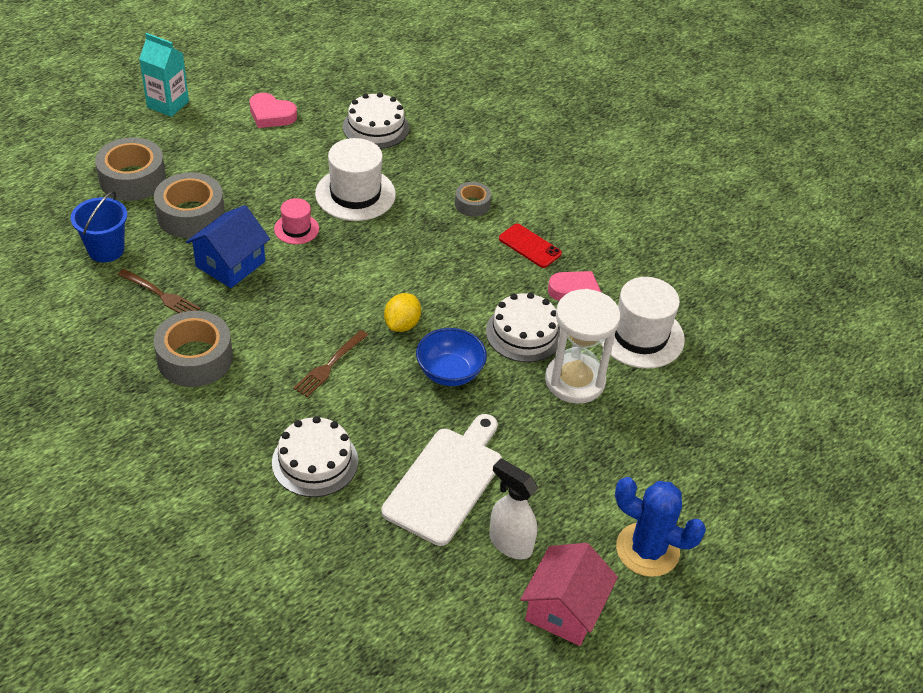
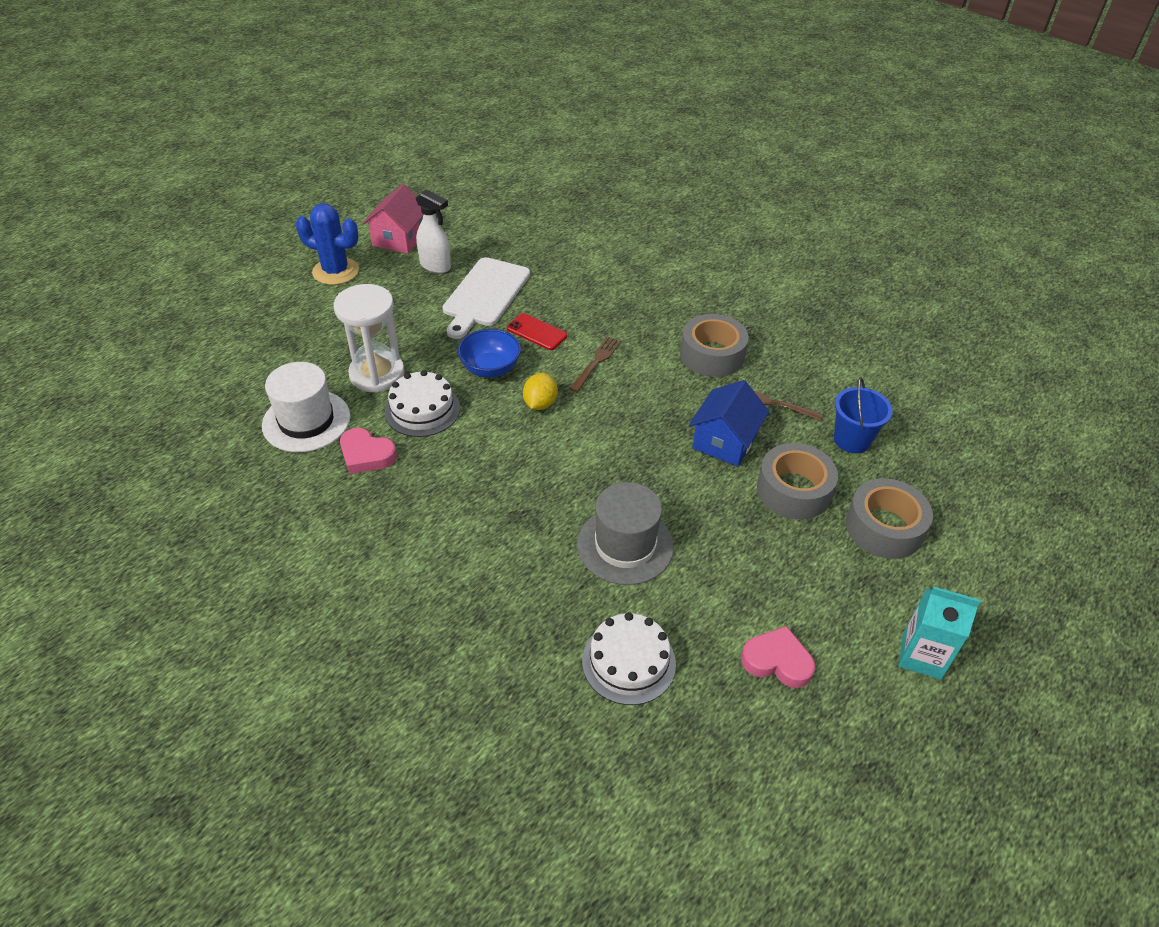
camera: 175 degrees right, 0 degrees up
white cake [272,416,358,497] -> none
pink hat [274,198,319,244] -> none
white hat [315,138,396,221] -> grey hat [577,482,674,585]
grey tape [455,182,491,216] -> none
red phone [499,224,562,268] -> red phone moved to [507,313,567,350]

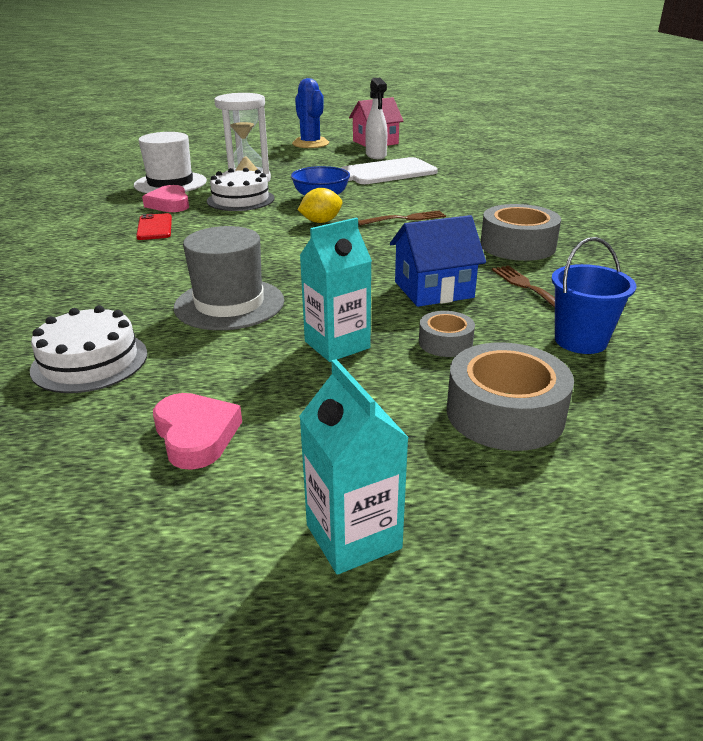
camera: 45 degrees right, 15 degrees down
red phone [507,313,567,350] -> red phone moved to [136,213,172,240]
grey tape [757,443,838,520] -> grey tape [419,311,475,357], size x0.55
none -> turquoise carton [300,218,372,362]

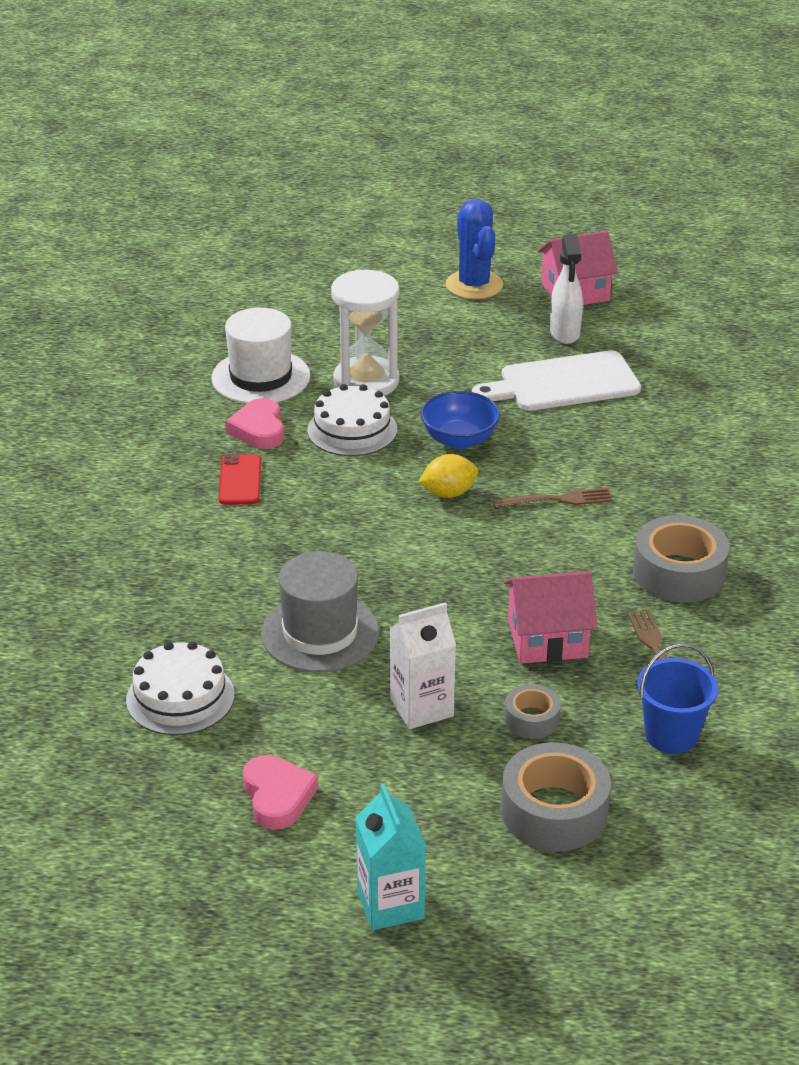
camera: 10 degrees right, 5 degrees up
turquoise carton [300,218,372,362] -> white carton [390,602,456,729]
blue house [390,215,486,307] -> pink house [504,571,598,664]

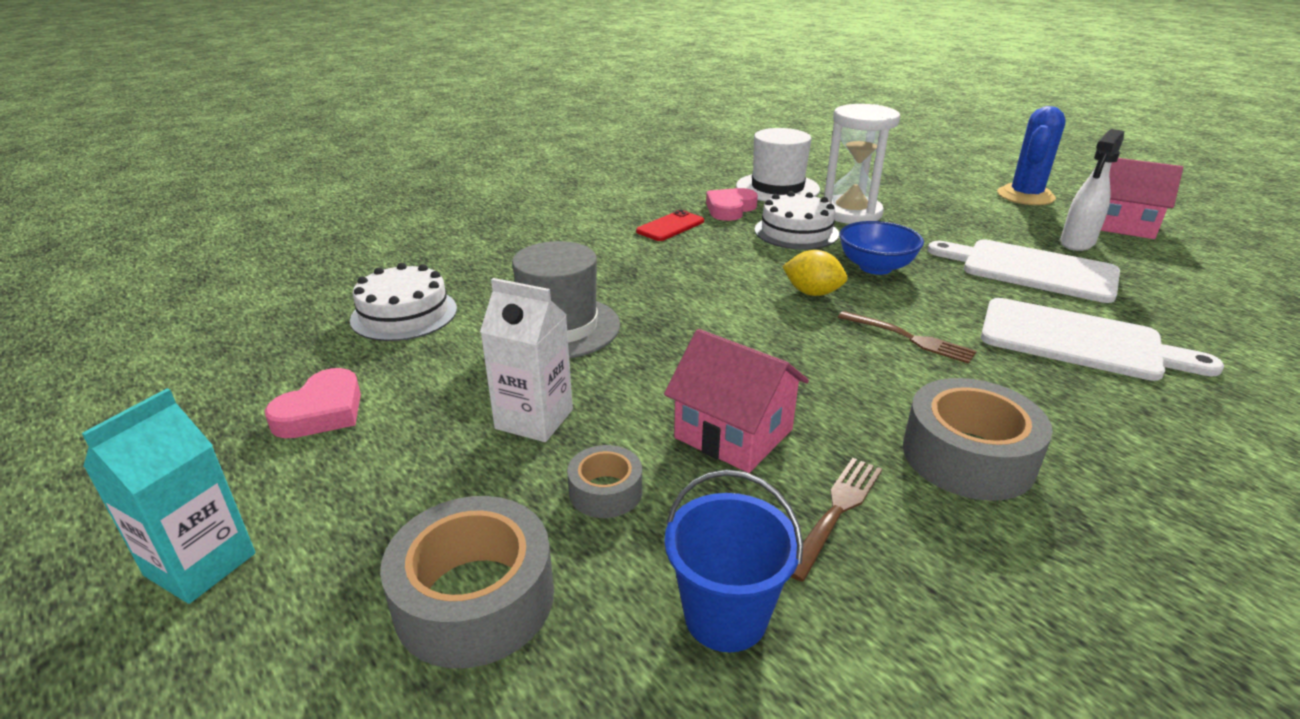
camera: 45 degrees right, 5 degrees down
none -> white cutting board [981,298,1224,381]

